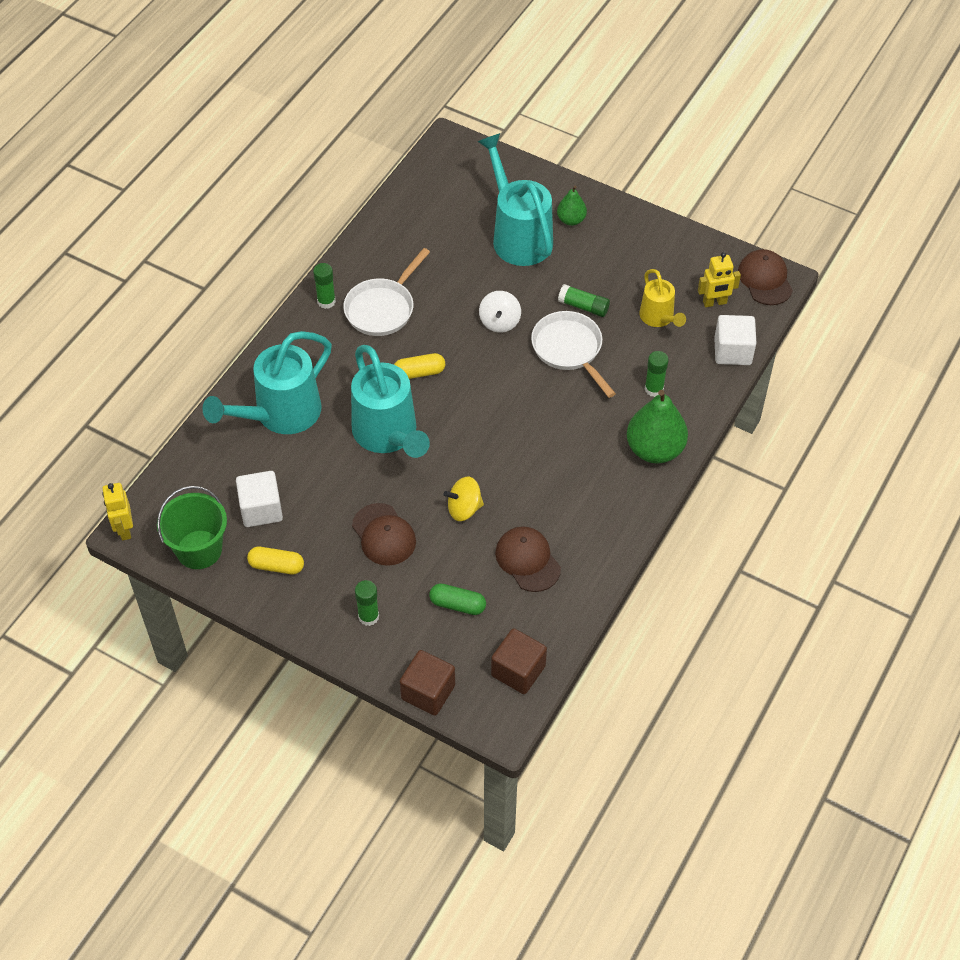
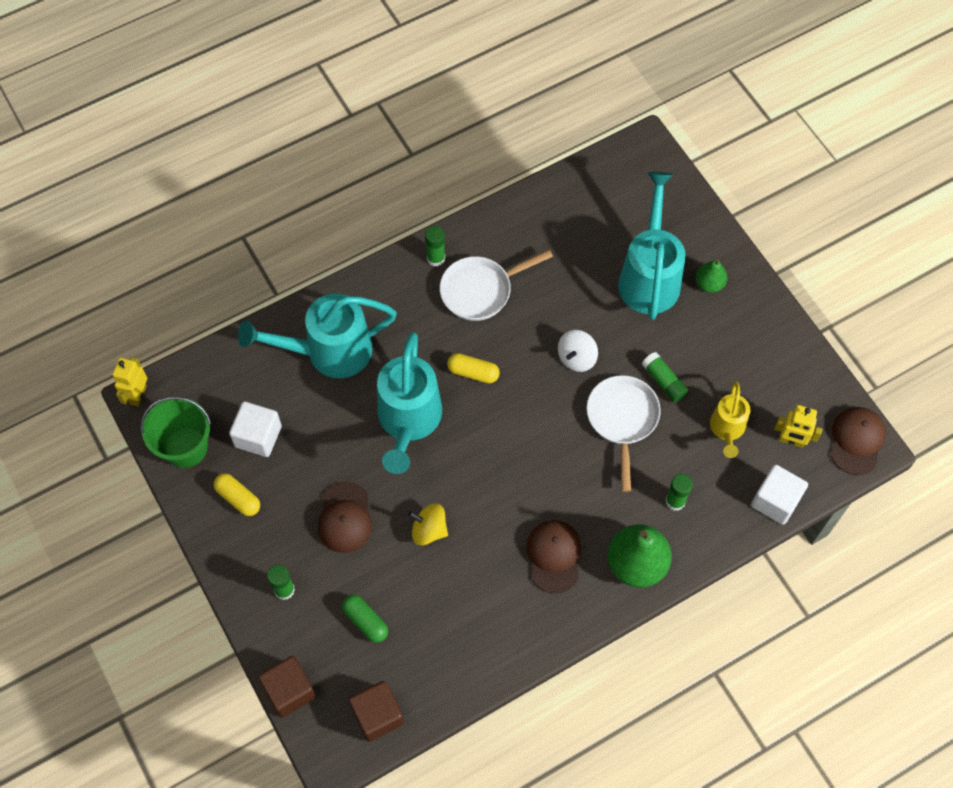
camera: 30 degrees right, 10 degrees up
brown cap [495,526,561,592] -> brown cap moved to [526,520,581,593]

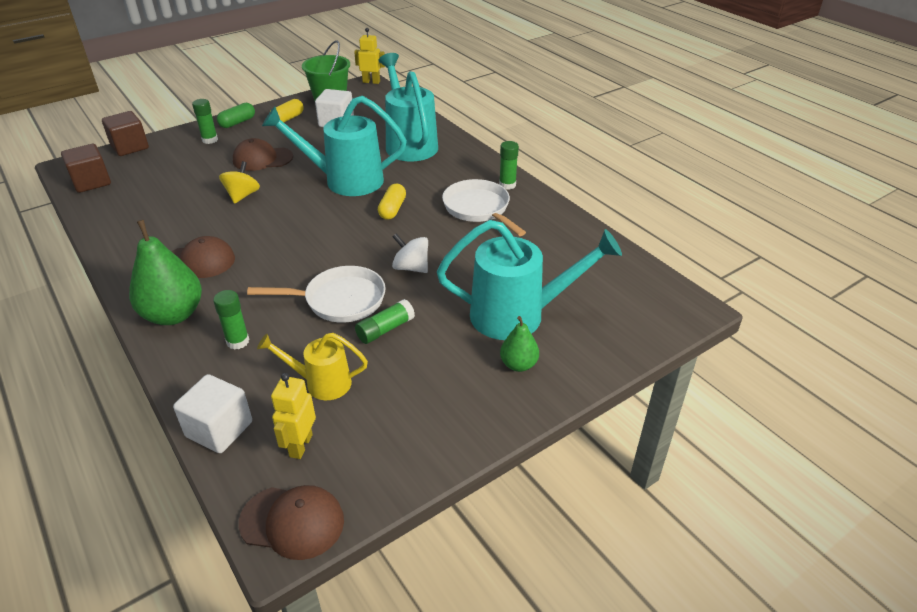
camera: 85 degrees right, 25 degrees down
green capsule [342,595,388,643] -> green capsule moved to [217,103,255,128]

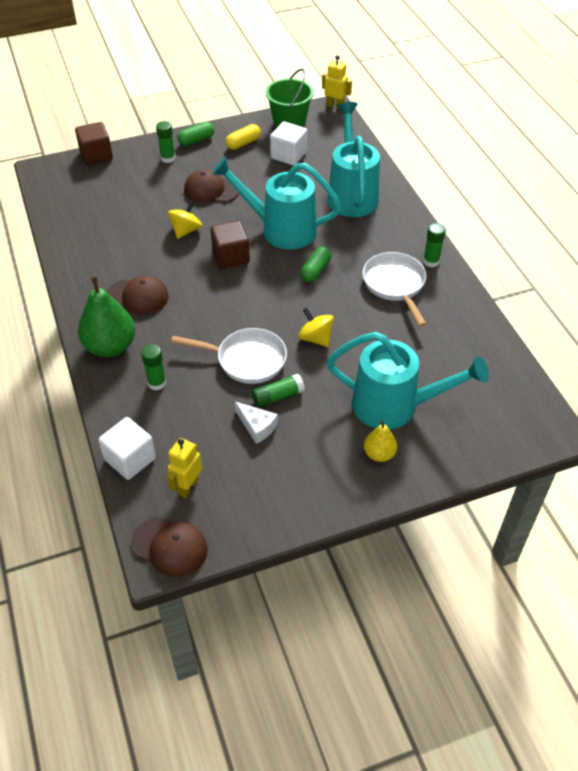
camera: 15 degrees right, 10 degrees up
brown cube [61,144,111,193] -> brown cube moved to [210,221,250,269]
yellow watering can [257,333,368,400] -> none
yellow capsule [378,184,406,220] -> green capsule [301,246,331,282]
white spinning top [392,234,428,273] -> yellow spinning top [298,308,334,347]
green pear [500,316,539,372] -> yellow pear [364,420,397,462]
none -> white cheese [235,401,278,444]

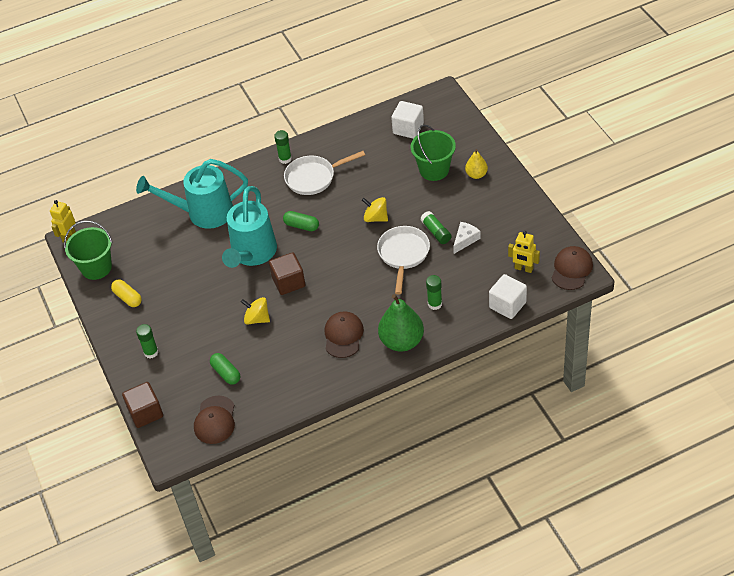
camera: 90 degrees left, 0 degrees up
green capsule [177,122,214,146] -> green capsule moved to [210,353,240,385]
brown cap [184,169,239,203] -> brown cap moved to [194,396,235,444]
white cube [270,121,307,166] -> white cube moved to [391,101,424,139]
yellow spinning top [298,308,334,347] -> yellow spinning top turned 75 degrees clockwise [362,197,388,222]
turquoise watering can [327,332,489,429] -> green bucket [411,125,456,181]

